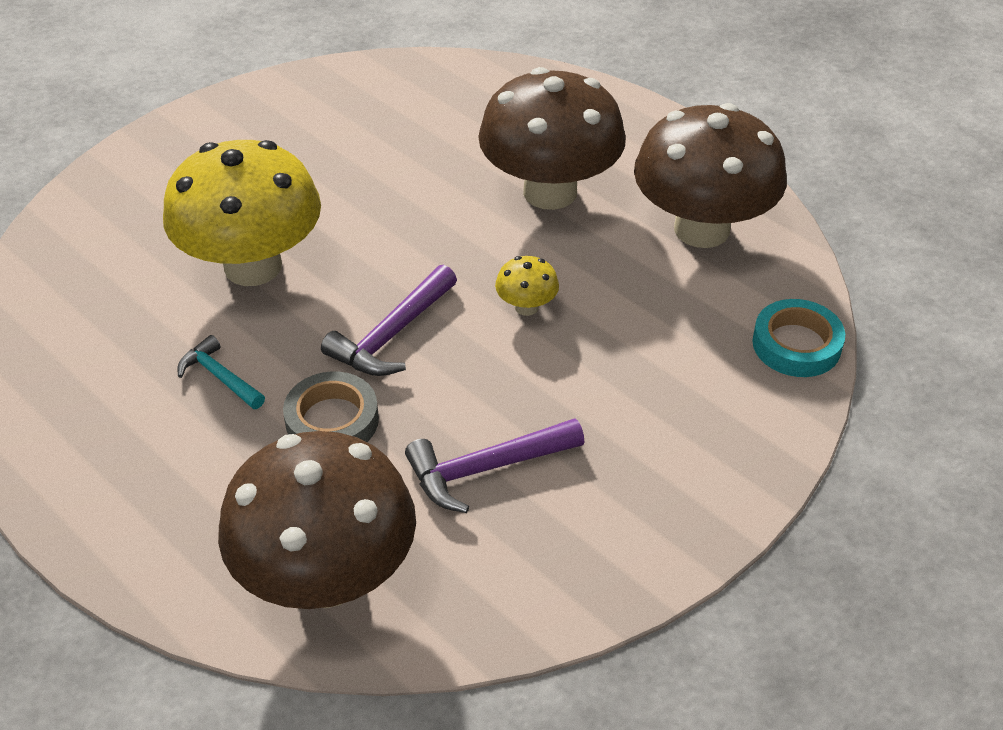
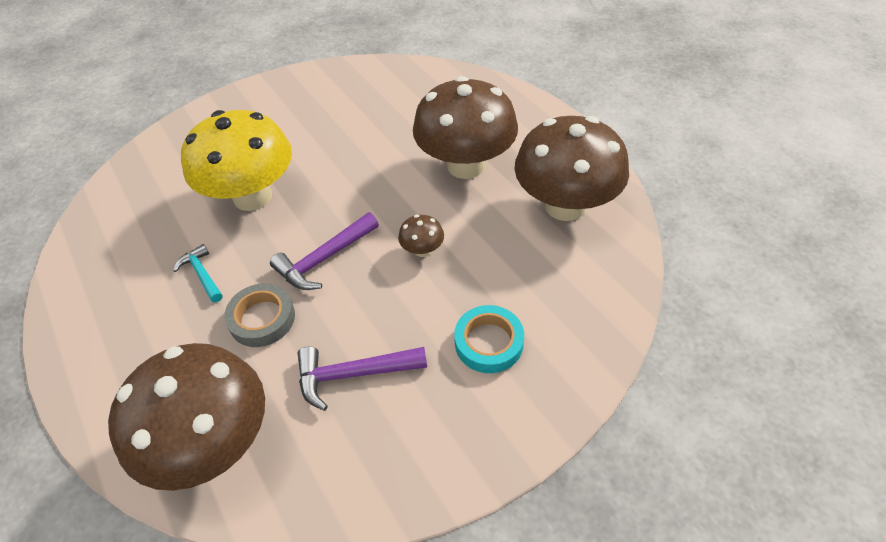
camera: 15 degrees right, 5 degrees up
yellow mushroom [495,256,559,316] -> brown mushroom [398,215,444,257]
turquoise tape [752,299,845,377] -> turquoise tape moved to [454,305,524,373]

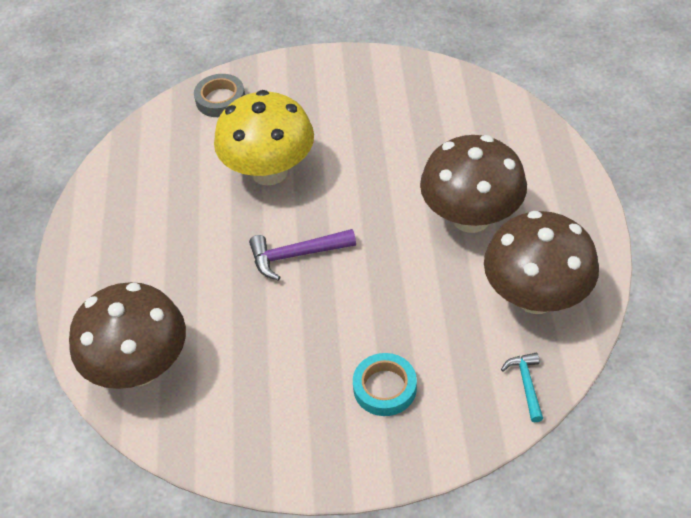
camera: 30 degrees right, 0 degrees up
turquoise hammer [173,244,223,303] -> turquoise hammer moved to [501,352,543,422]
grey tape [224,283,295,347] -> grey tape moved to [194,74,245,117]
purple hammer [298,347,427,411] -> none
brown mushroom [398,215,444,257] -> none

